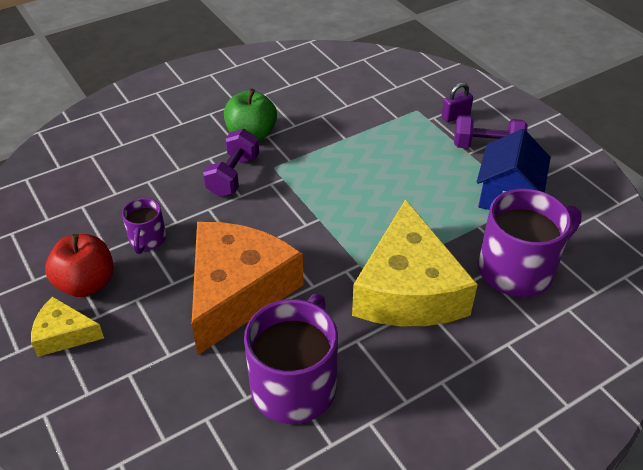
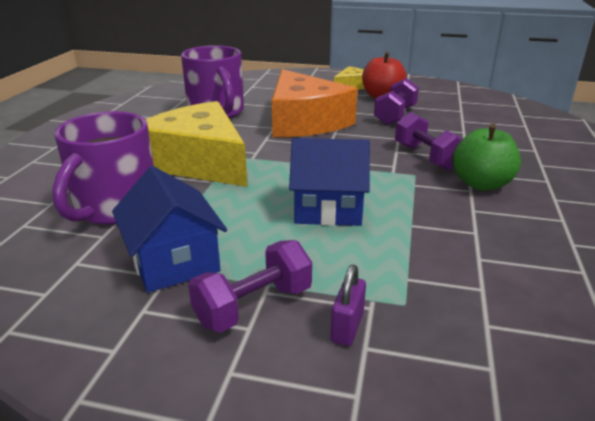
camera: 135 degrees right, 15 degrees down
purple mug [122,198,166,254] -> purple dumbbell [374,78,419,125]
none -> blue house [289,138,370,226]

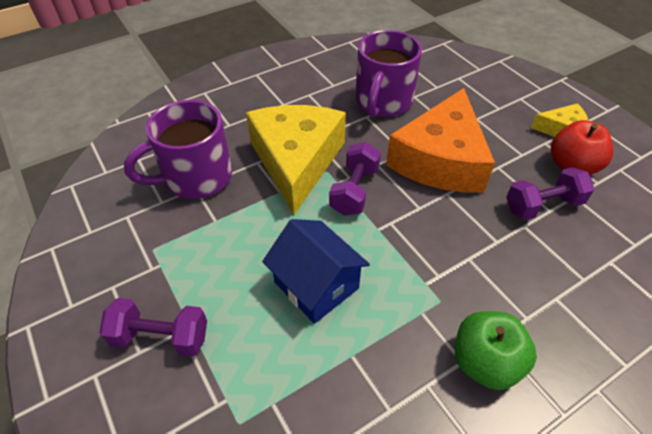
camera: 45 degrees right, 20 degrees up
blue house [112,166,227,293] -> none
purple padlock [330,265,366,346] -> none
purple dumbbell [395,112,463,170] -> purple dumbbell moved to [329,142,381,216]

